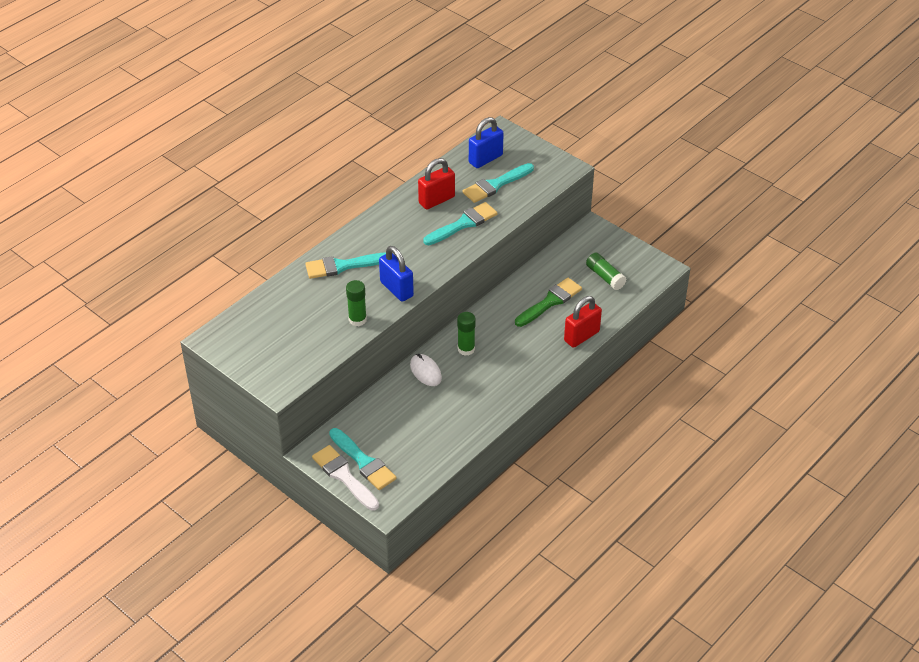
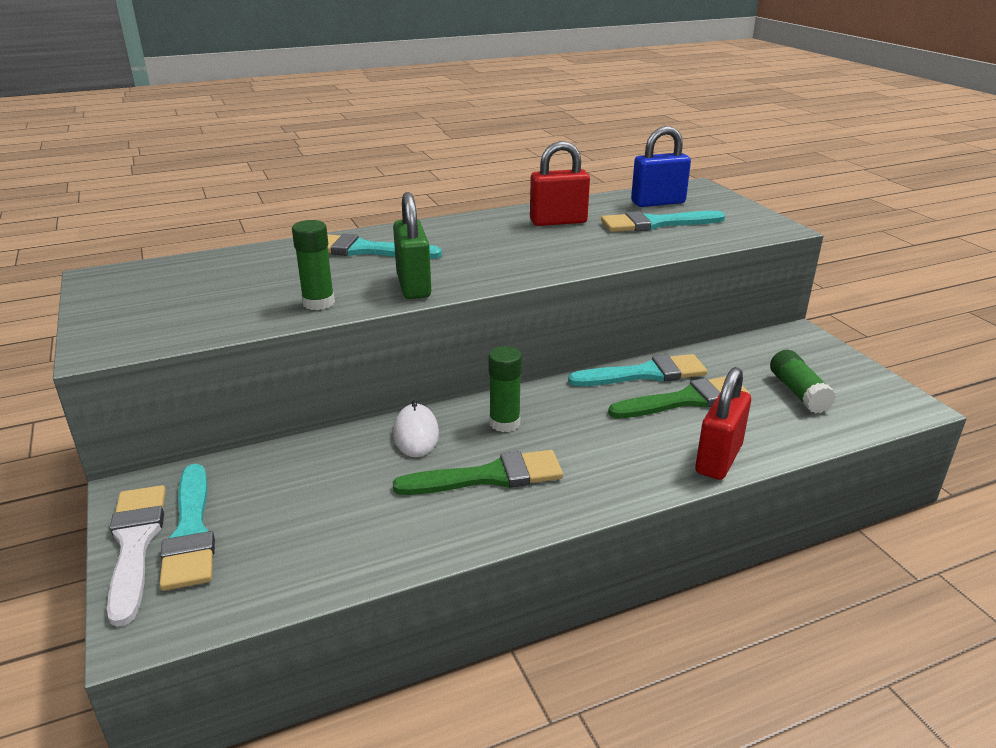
camera: 25 degrees right, 15 degrees down
blue padlock [379,246,414,302] -> green padlock [393,192,431,299]
turquoise brush [423,202,498,245] -> turquoise brush moved to [568,354,707,386]
red padlock [564,296,602,348] -> red padlock turned 45 degrees counterclockwise [695,367,751,480]
none -> green brush [393,450,563,495]

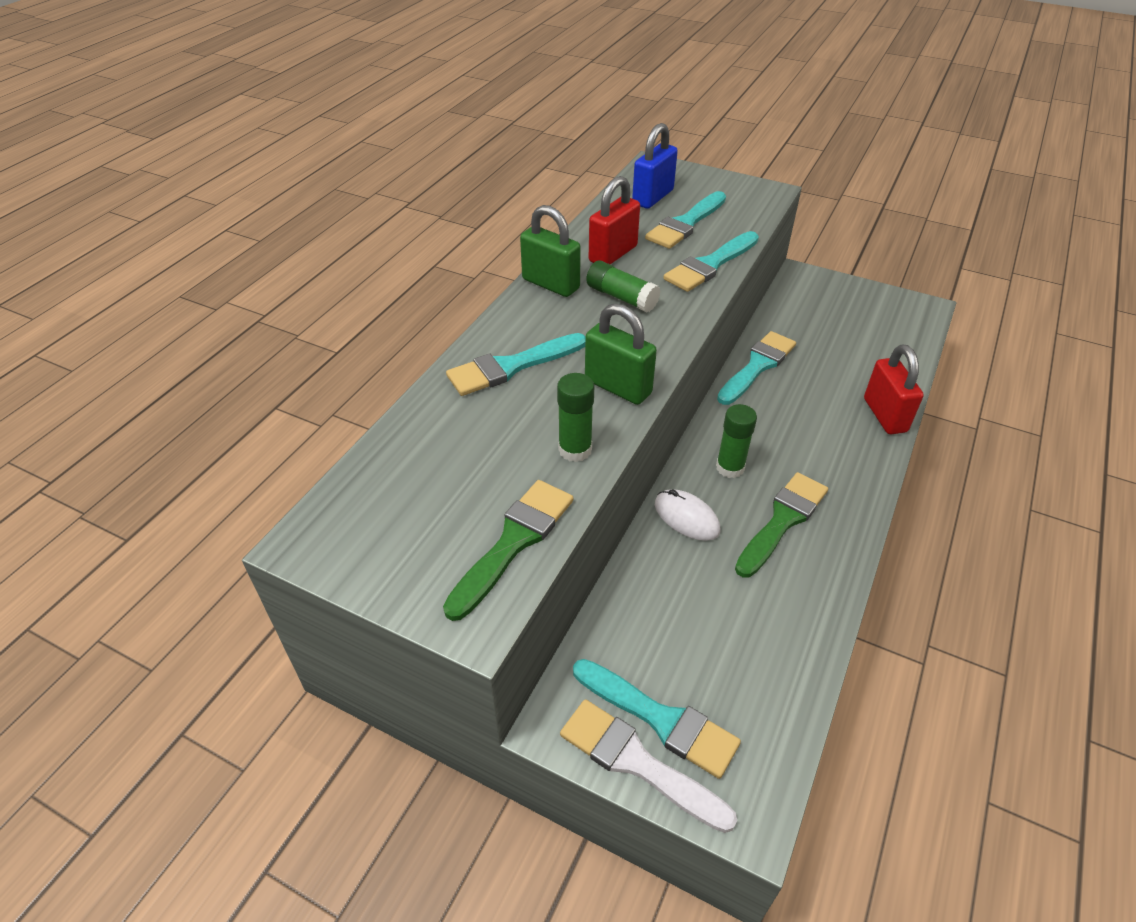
camera: 40 degrees left, 15 degrees up
green brush [608,376,750,418] -> green brush moved to [443,480,573,621]
green glue stick [770,350,836,414] -> green glue stick moved to [586,261,661,312]
none -> green padlock [520,205,581,297]
none -> turquoise brush [664,231,759,292]

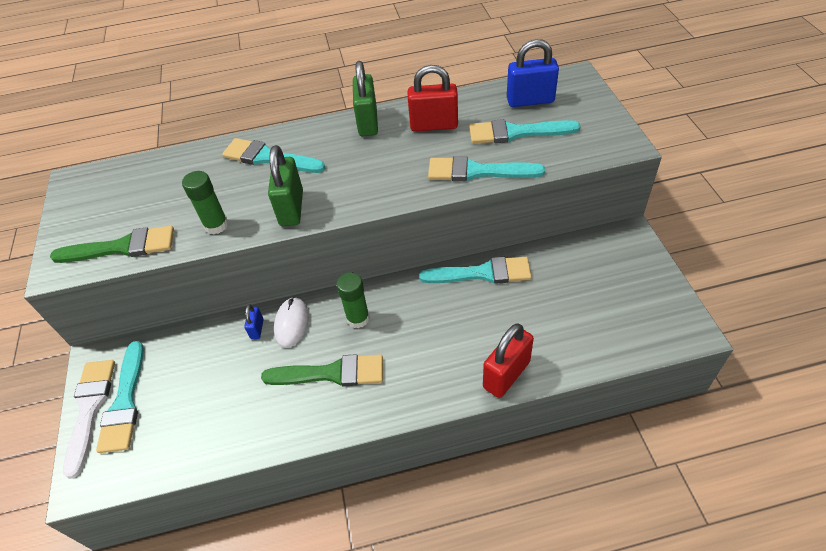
camera: 55 degrees right, 5 degrees up
green glue stick [586,261,661,312] -> none
none -> blue padlock [244,305,264,339]

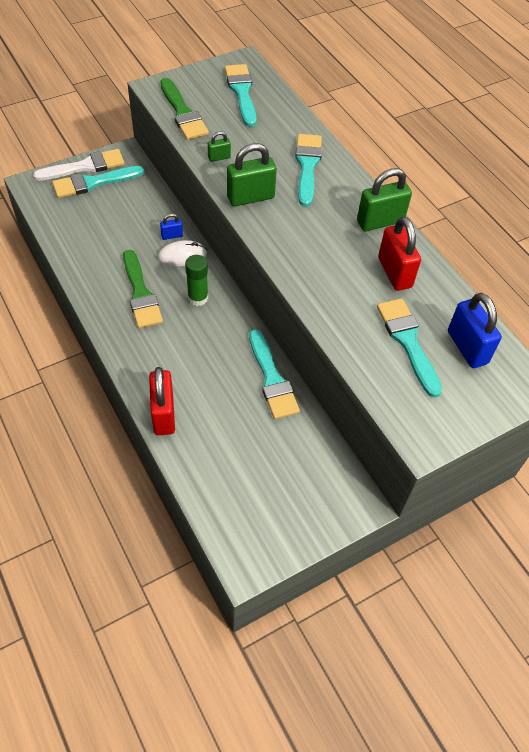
camera: 65 degrees right, 5 degrees up
green glue stick [182,171,228,234] -> green padlock [208,132,231,162]
turquoise brush [428,156,545,181] -> turquoise brush moved to [225,64,256,127]
red padlock [483,323,534,398] -> red padlock turned 60 degrees clockwise [149,367,175,435]

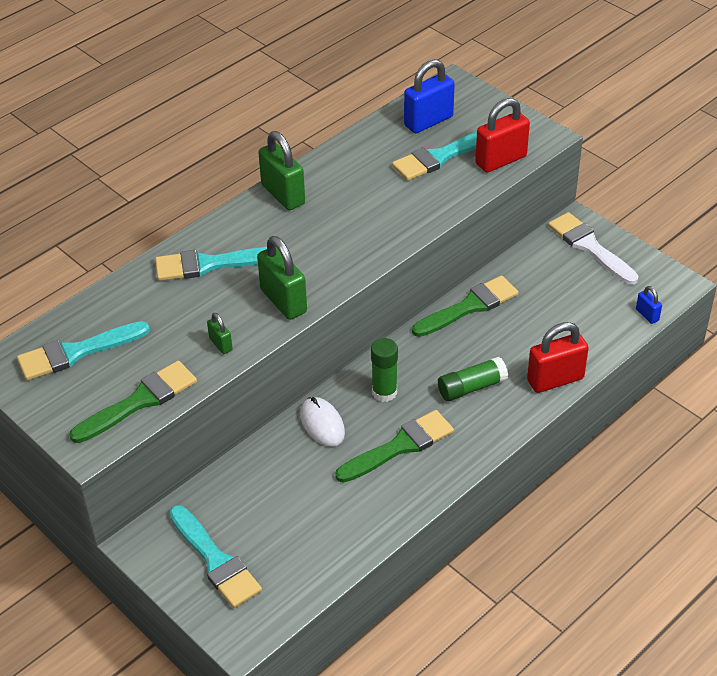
camera: 100 degrees left, 10 degrees down
white brush [33,149,125,181] -> white brush moved to [548,212,638,285]
blue padlock [160,214,183,240] -> blue padlock moved to [636,286,662,324]
turquoise brush [249,329,300,419] -> green brush [412,275,519,337]
red padlock [378,216,421,291] -> red padlock moved to [475,98,530,173]
none -> green glue stick [438,357,508,401]

